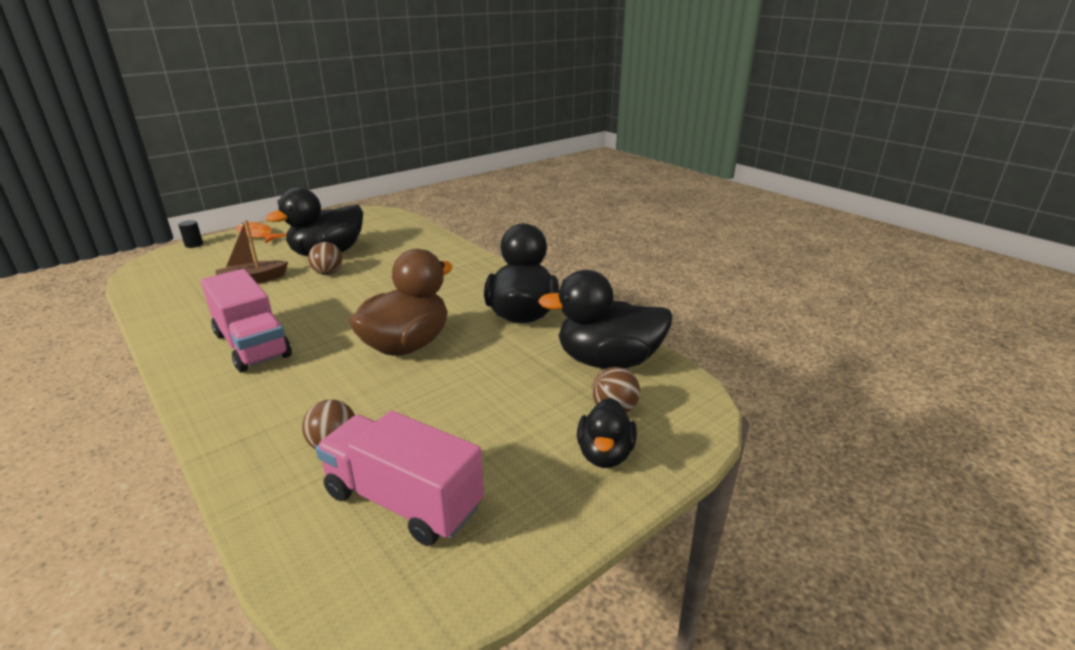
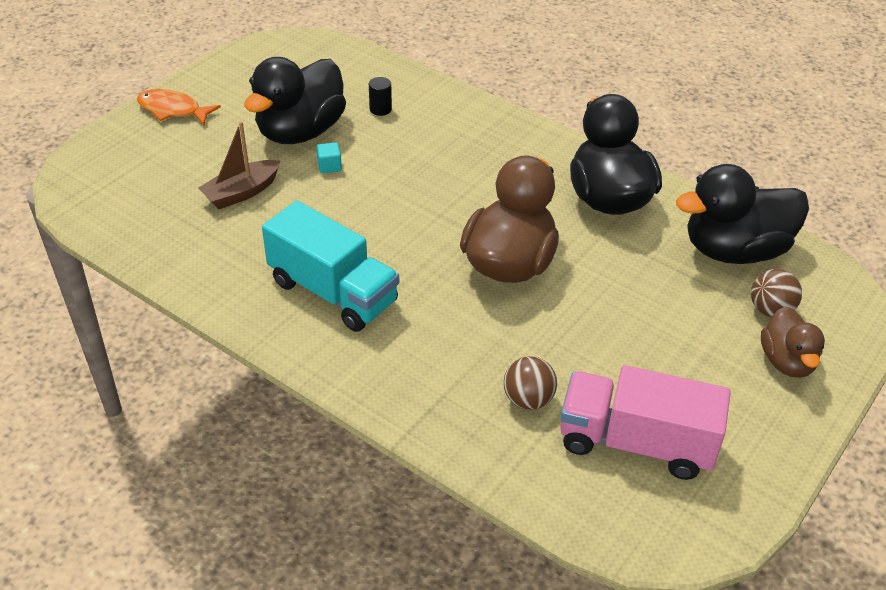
camera: 15 degrees left, 15 degrees up
black cylinder [178,220,203,248] -> black cylinder moved to [369,77,392,116]
pink truck [201,269,292,372] -> turquoise truck [262,201,399,332]
brown ball [308,242,343,275] -> turquoise cube [317,142,342,173]
black duck [577,398,637,468] -> brown duck [761,306,825,378]

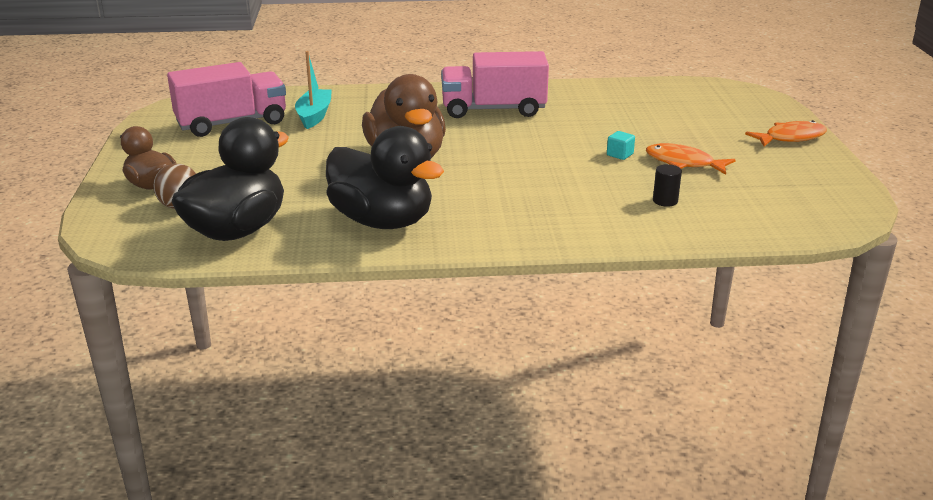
camera: 140 degrees right, 15 degrees down
brown boat [198,121,280,209] -> none
black duck [244,57,346,144] -> orange fish [646,143,736,175]
turquoise truck [262,201,399,332] -> pink truck [441,51,549,118]
brown ball [504,356,557,410] -> turquoise boat [295,51,332,129]

